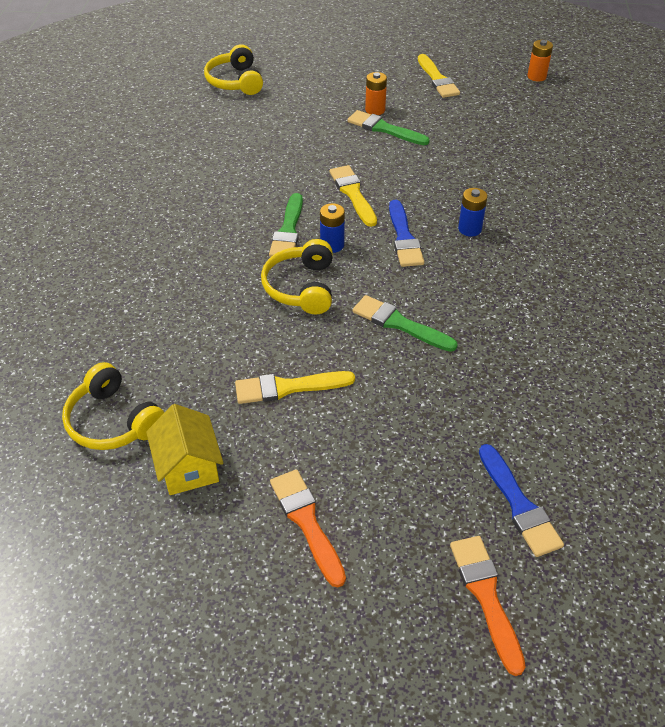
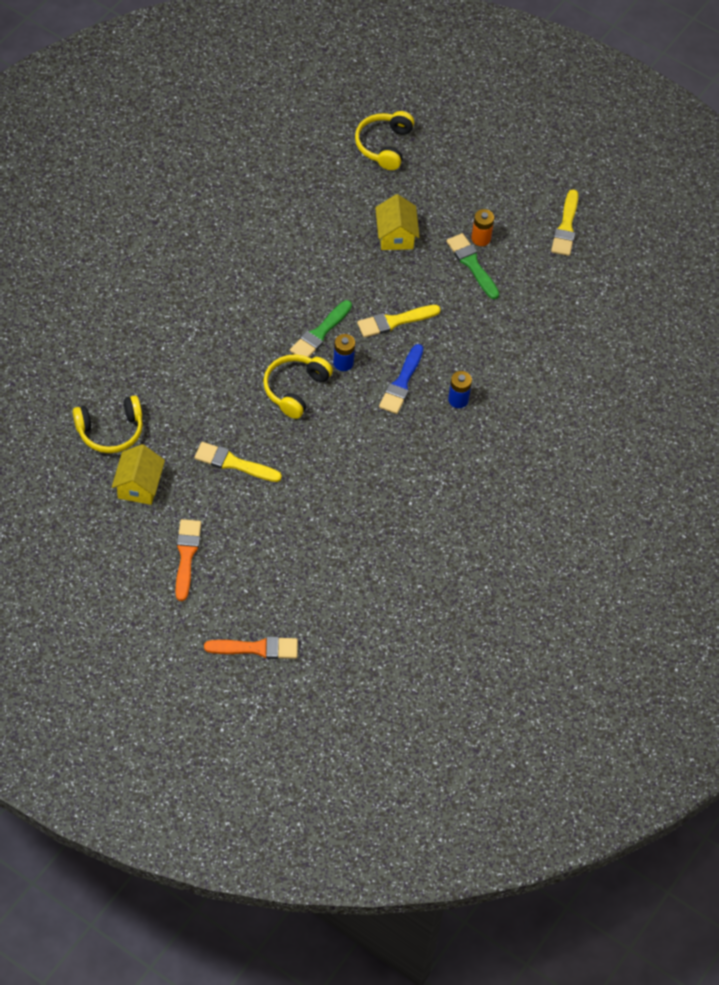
camera: 25 degrees right, 10 degrees up
yellow headphones [62,362,164,450] -> yellow headphones turned 90 degrees counterclockwise [73,395,143,453]
yellow brush [330,165,377,227] -> yellow brush turned 120 degrees counterclockwise [357,305,441,338]
green brush [353,295,458,352] -> none
orange brush [450,536,526,676] -> orange brush turned 75 degrees clockwise [204,636,298,659]
blue brush [479,444,564,557] -> none
orange battery [527,40,553,82] -> none
none -> yellow house [375,194,420,250]

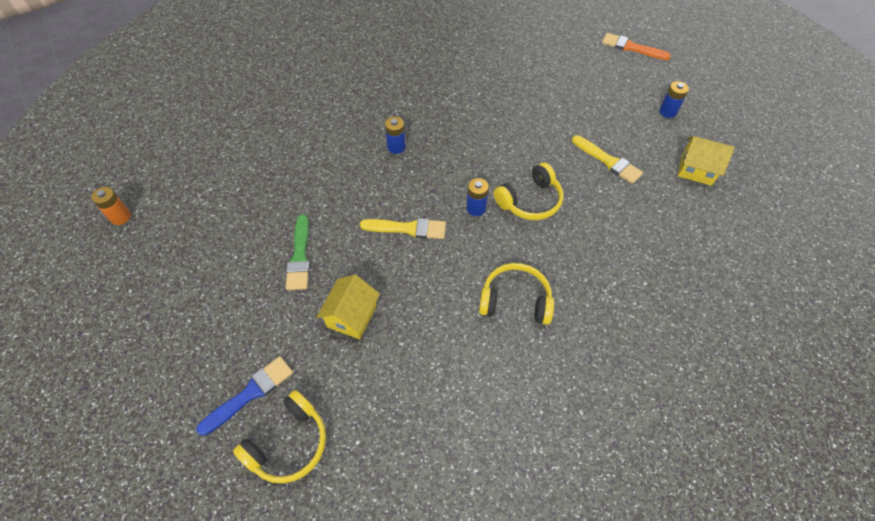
camera: 150 degrees left, 0 degrees up
yellow headphones [73,395,143,453] -> yellow headphones moved to [479,263,554,325]
yellow house [112,444,165,505] -> yellow house turned 75 degrees clockwise [678,136,735,186]
orange brush [176,519,201,601] -> blue battery [659,81,689,118]
green brush [290,300,352,357] -> none
blue brush [379,344,423,414] -> blue brush moved to [196,356,293,436]
orange battery [471,209,494,246] -> orange battery moved to [91,187,131,225]
yellow brush [551,189,578,256] -> none

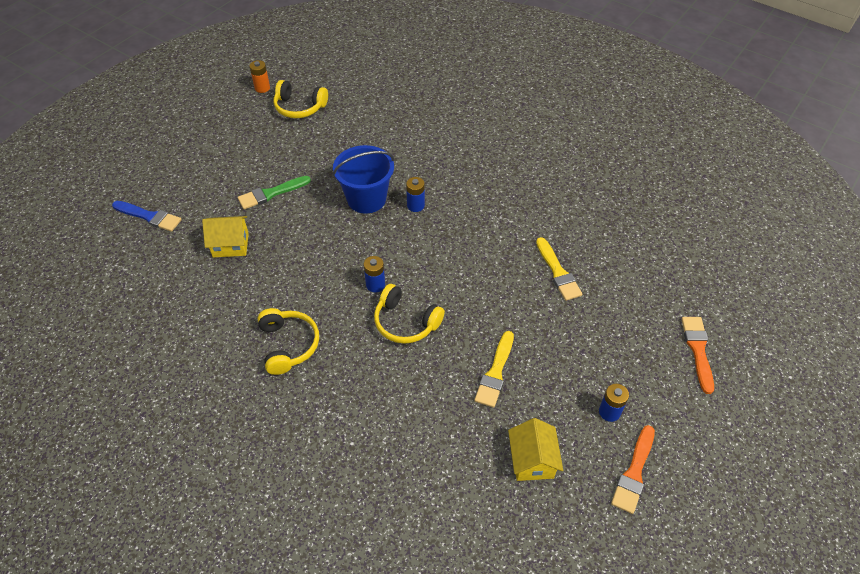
camera: 65 degrees right, 5 degrees down
yellow headphones [233,390,326,483] -> yellow headphones moved to [274,80,328,118]
yellow brush [360,218,446,239] -> yellow brush moved to [536,237,582,301]
none -> blue bucket [333,145,394,214]
none -> orange brush [611,425,655,514]

